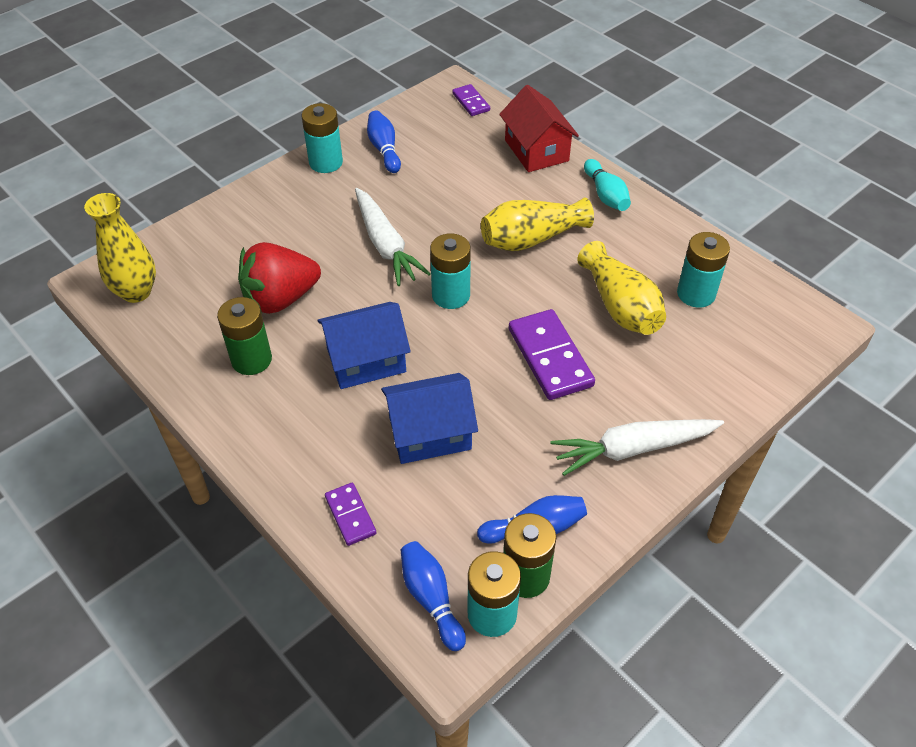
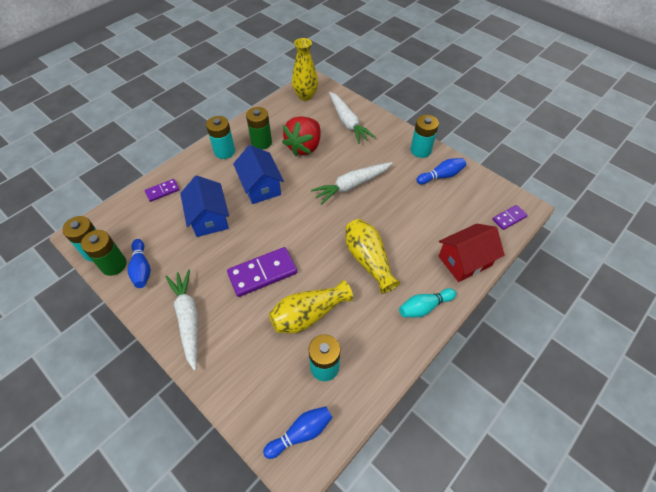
camera: 85 degrees right, 5 degrees up
red strawberry [238,242,321,314] -> red strawberry turned 120 degrees counterclockwise [282,116,320,156]
blue bowling pin [401,541,466,651] -> blue bowling pin moved to [263,406,333,459]
turquoise battery [430,233,471,309] -> turquoise battery moved to [206,116,235,159]
none -> white carrot [329,92,375,144]

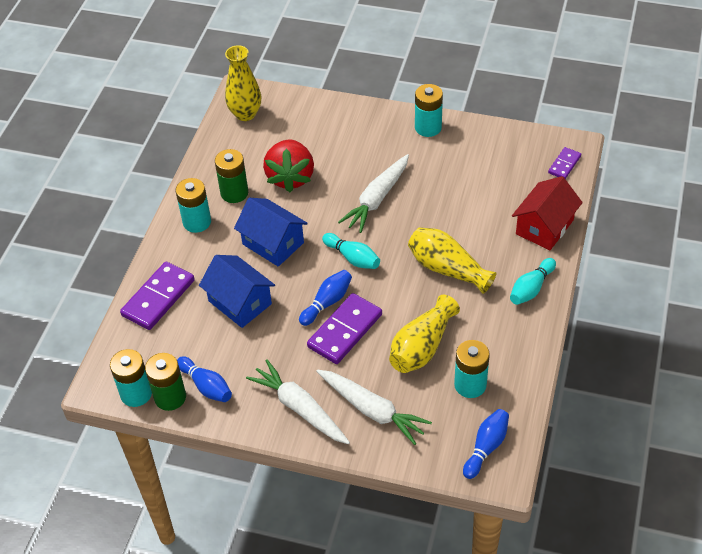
camera: 25 degrees left, 5 degrees down
purple domino [145,179,180,202] -> purple domino [120,262,195,330], size x1.82
white carrot [329,92,375,144] -> white carrot moved to [316,370,432,445]
blue bowling pin [416,158,466,184] -> blue bowling pin moved to [299,270,352,326]
none -> turquoise bowling pin [322,233,380,269]

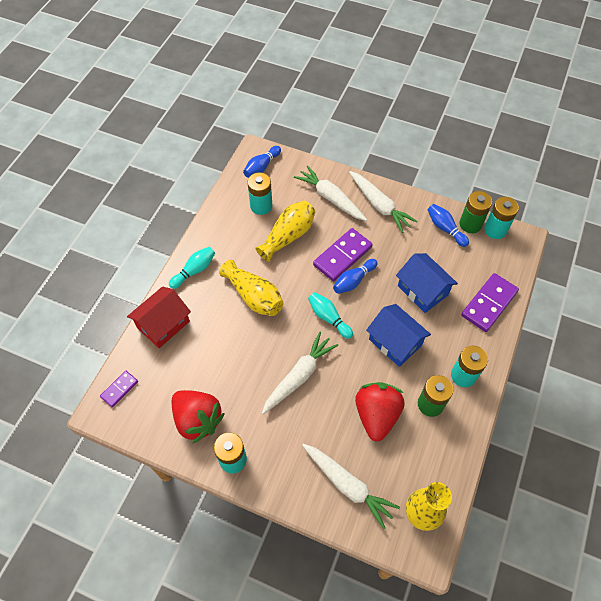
camera: 175 degrees left, 10 degrees up
none -> red strawberry [172,390,225,443]
none -> white carrot [302,444,400,529]

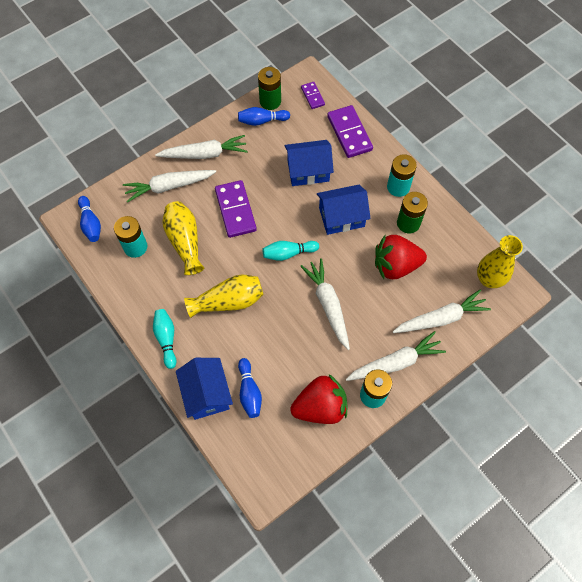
camera: 60 degrees left, 5 degrees up
purple domino [100,371,138,407] -> purple domino moved to [301,82,325,109]
red house [127,286,191,348] -> blue house [176,358,233,420]
blue bowling pin [333,259,377,294] -> blue bowling pin moved to [238,358,262,418]
red strawberry [355,382,405,441] -> red strawberry turned 45 degrees counterclockwise [375,235,427,279]
turquoise battery [484,197,519,239] -> none
none -> white carrot [346,331,446,381]

